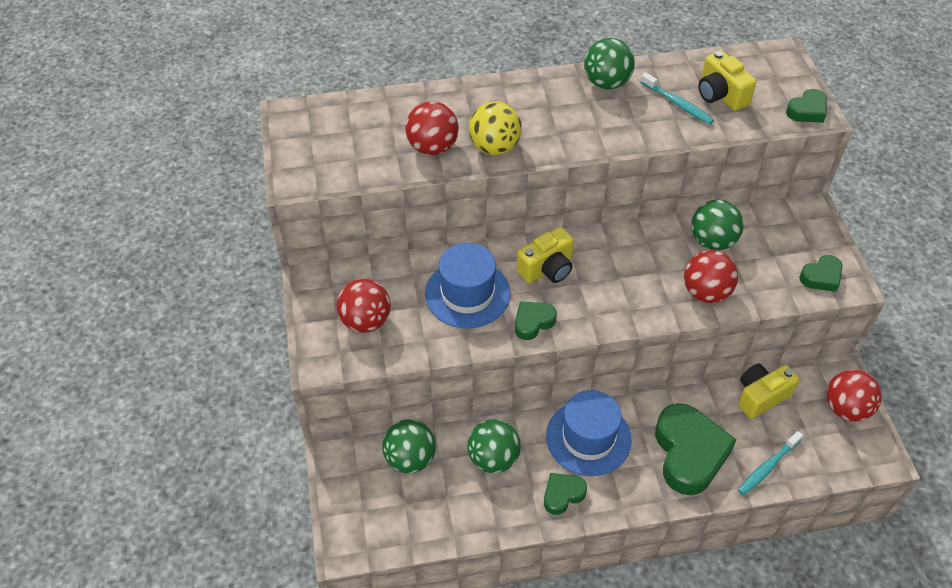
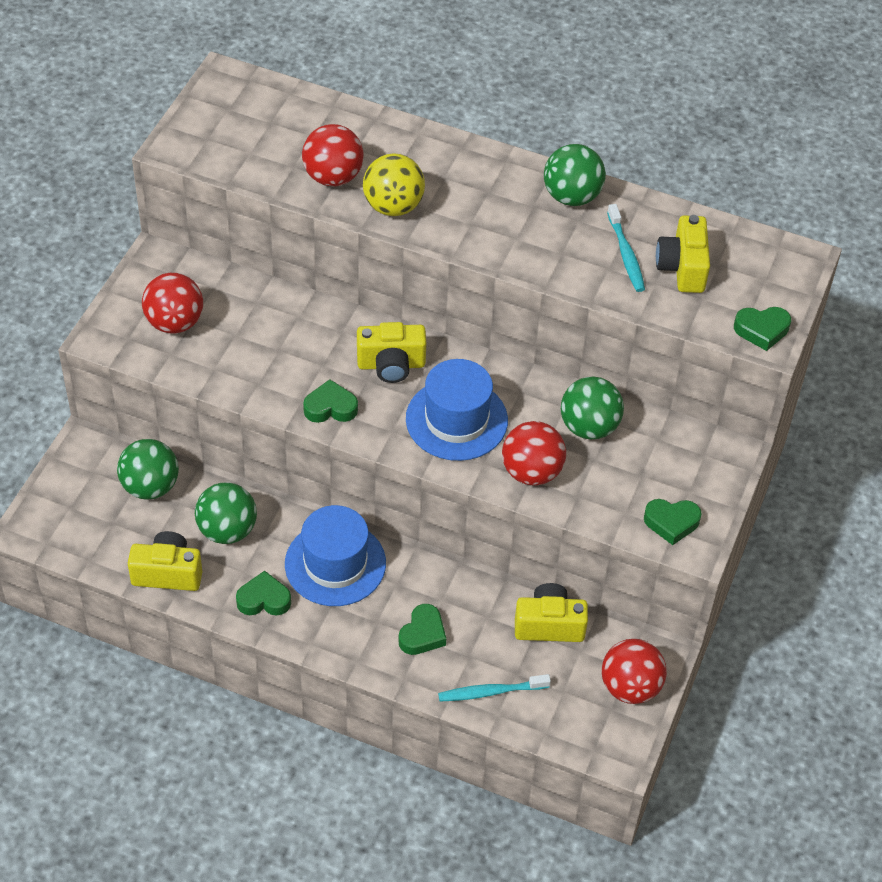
camera: 30 degrees right, 0 degrees up
blue hat [425,243,510,328] -> blue hat moved to [406,359,508,461]
green heart [655,403,736,495] -> green heart [398,604,446,655], size x0.50
none -> yellow camera [128,531,202,591]

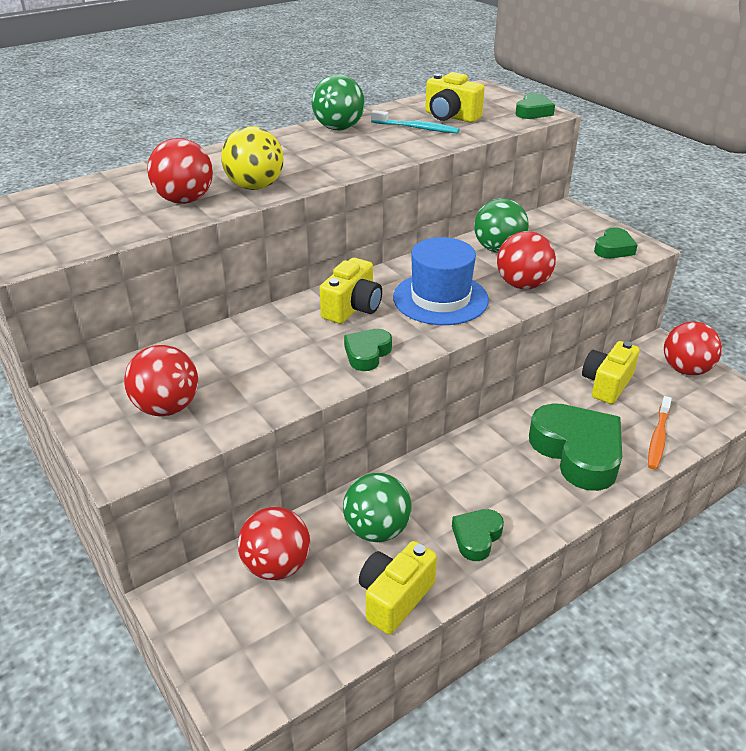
camera: 55 degrees left, 15 degrees down
green ball [117,439,179,500] -> red ball [238,507,310,580]
blue hat [285,505,386,606] -> none
green heart [398,604,446,655] -> green heart [529,403,622,491], size x1.98
turquoise toothbrush [438,674,551,701] -> orange toothbrush [648,396,672,470]

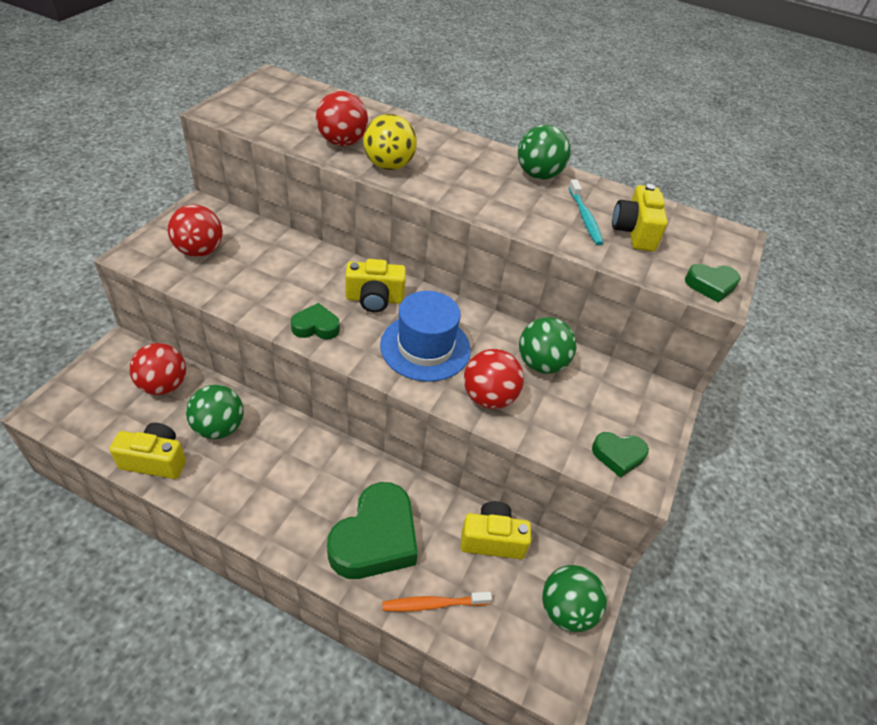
camera: 55 degrees right, 10 degrees up
green heart [452,509,504,561] -> none
red ball [664,321,722,375] -> green ball [542,565,607,632]

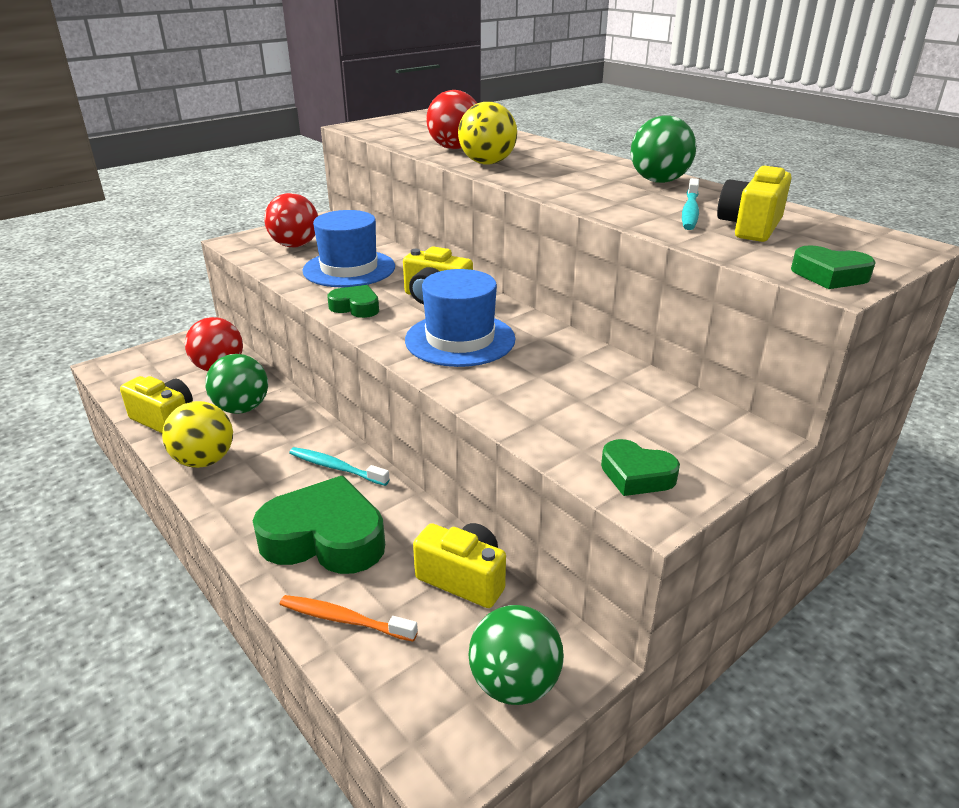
camera: 30 degrees right, 15 degrees down
green heart [327,482,418,579] -> green heart turned 135 degrees counterclockwise [253,476,385,574]
red ball [464,349,524,409] -> none
green ball [519,317,576,374] -> none
none -> yellow ball [162,401,233,468]
none -> turquoise toothbrush [289,447,390,486]
none -> blue hat [302,210,395,287]

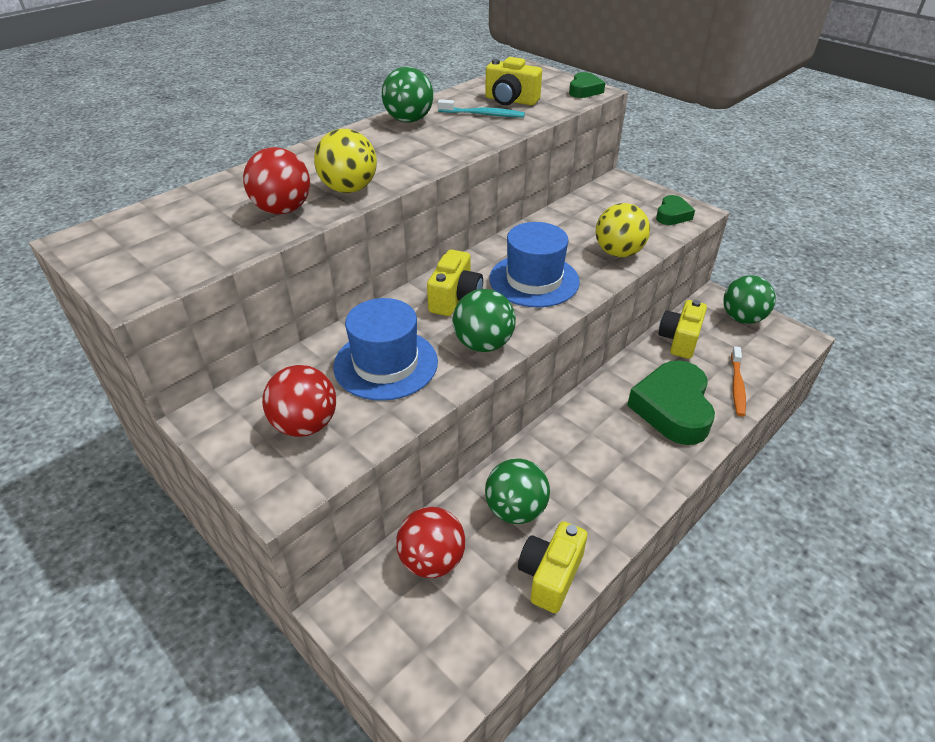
camera: 95 degrees left, 10 degrees up
yellow ball [162,401,233,468] -> yellow ball moved to [596,203,650,257]
turquoise toothbrush [289,447,390,486] -> none
green heart [327,285,379,318] -> green ball [453,289,516,352]

